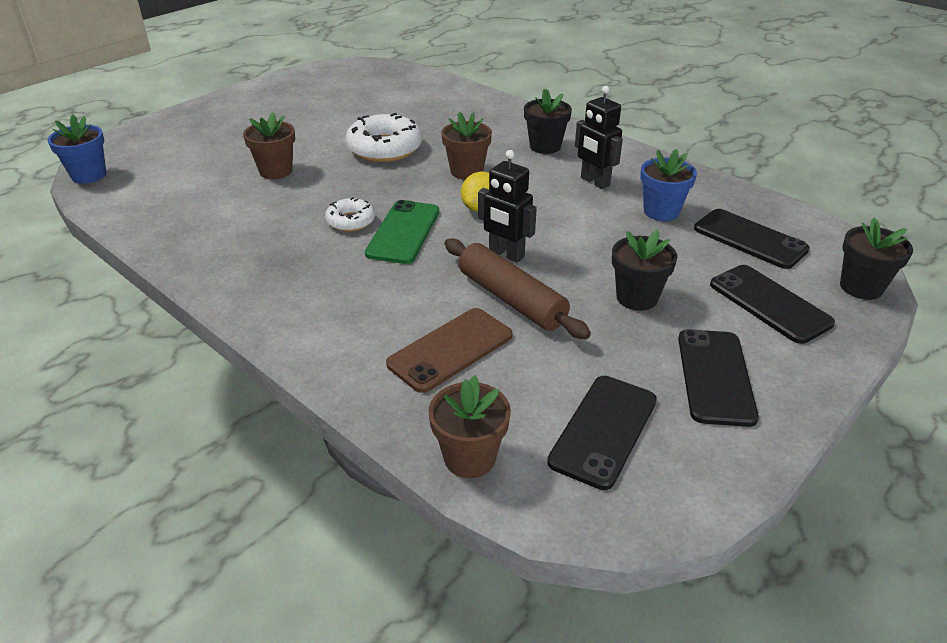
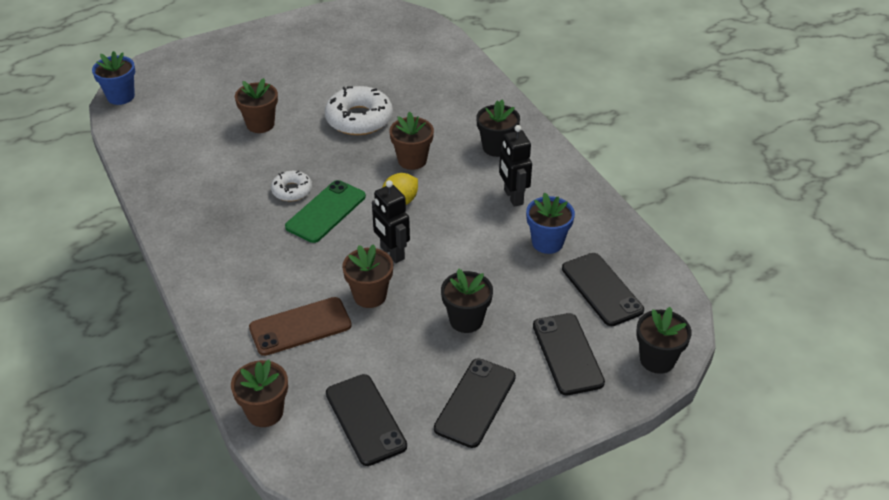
camera: 20 degrees right, 5 degrees up
brown rolling pin [445,239,591,339] -> brown flower pot [342,244,393,308]
black phone [547,376,657,490] -> black phone turned 75 degrees counterclockwise [326,374,407,466]

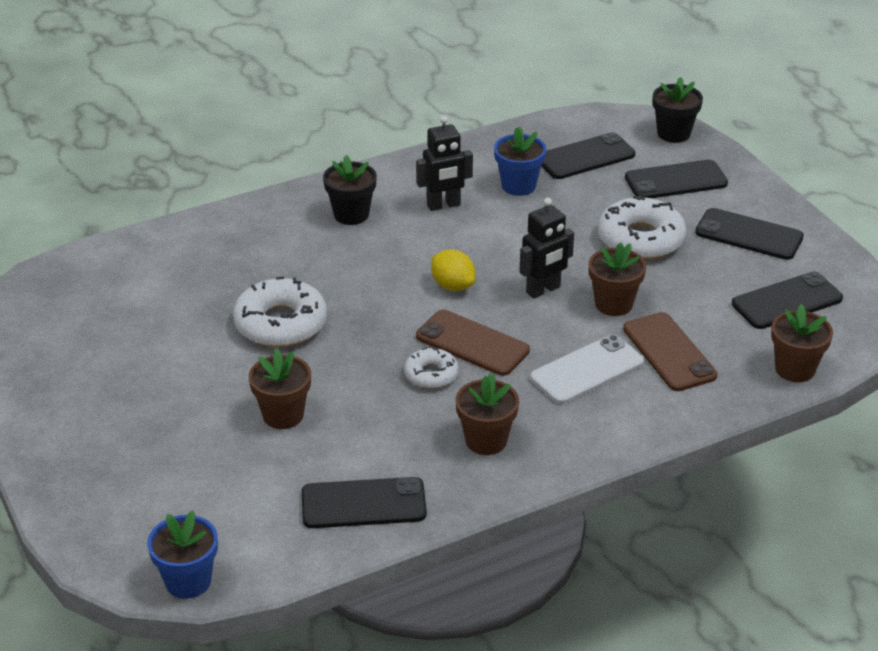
camera: 90 degrees left, 5 degrees down
green phone [285,180,366,243] -> brown phone [416,310,530,376]
brown flower pot [389,112,434,170] -> brown flower pot moved to [456,373,519,455]
black flower pot [441,268,493,333] -> white donut [598,195,686,260]
none -> black phone [302,477,427,528]
none -> white phone [530,335,644,404]

